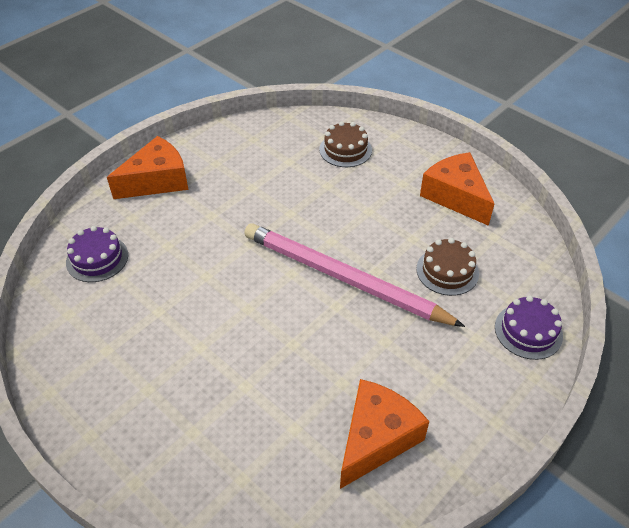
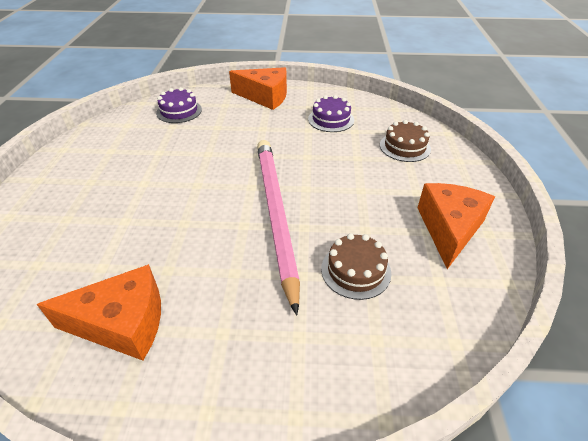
camera: 50 degrees right, 5 degrees down
purple cake [495,295,563,360] -> purple cake moved to [308,95,354,132]

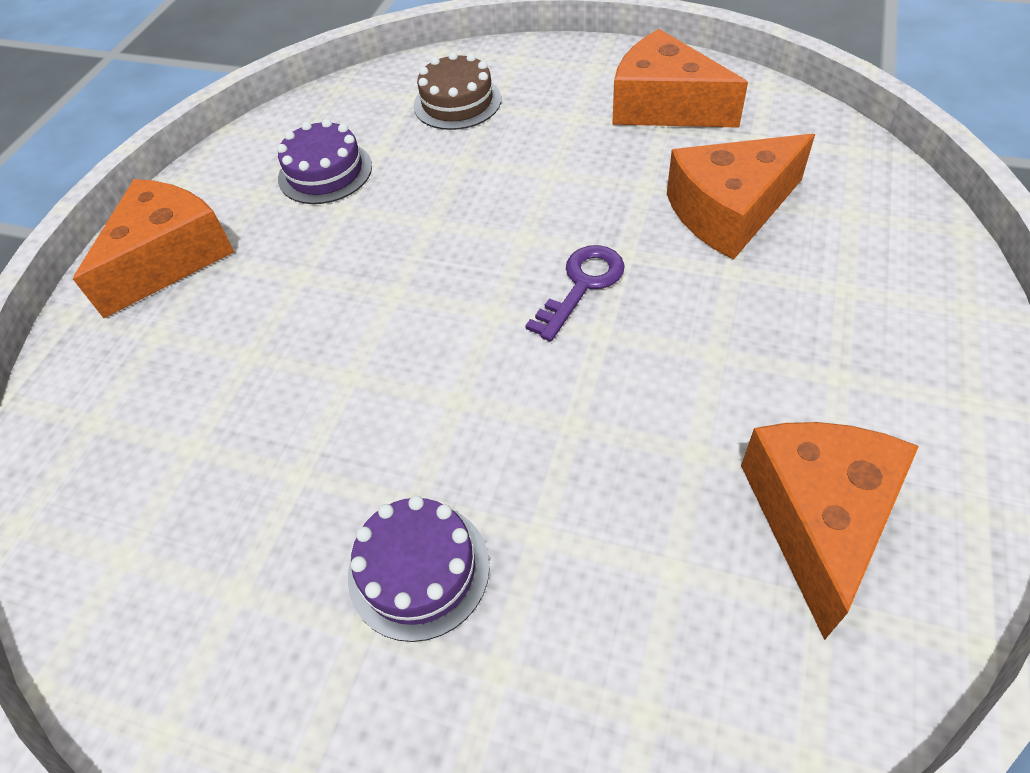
camera: 70 degrees left, 10 degrees up
purple cake [156,87,202,123] -> purple cake moved to [348,496,490,642]
pink pencil [257,140,300,316] -> purple key [525,245,625,341]
brown cake [321,233,391,300] -> orange cheese [667,133,815,260]

